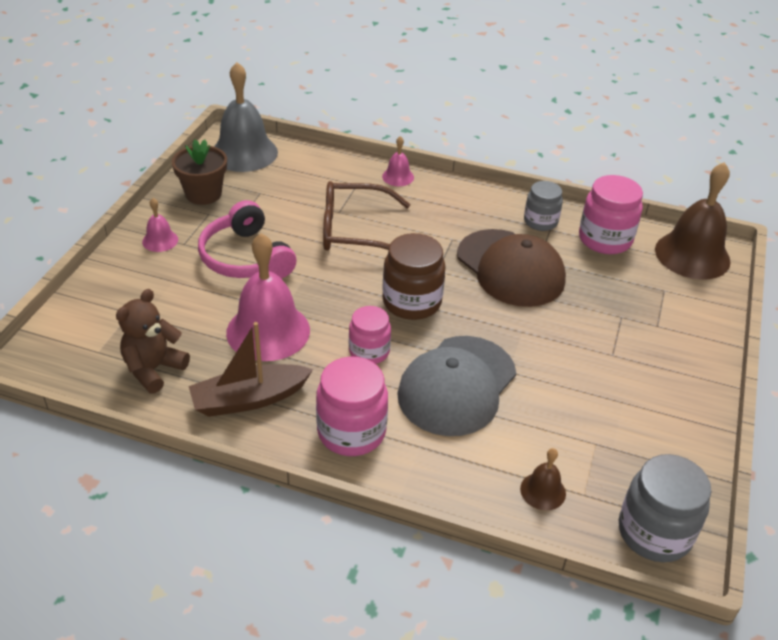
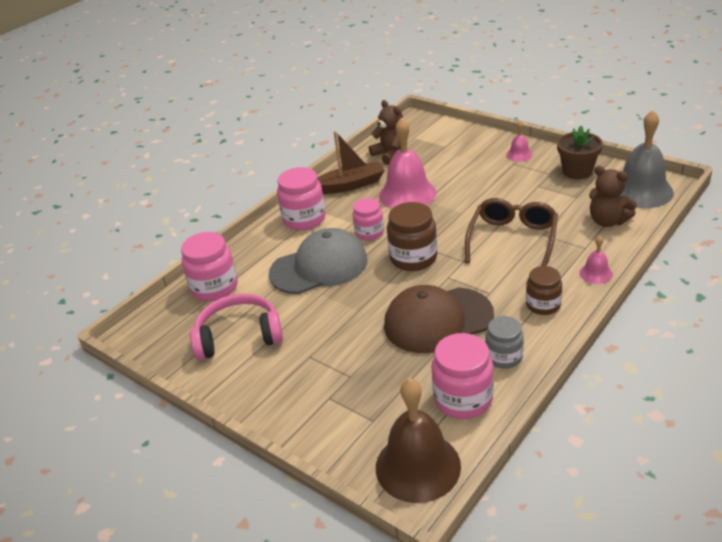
camera: 115 degrees right, 5 degrees down
brown boat [189,322,313,417] -> brown boat turned 75 degrees clockwise [317,131,385,194]
pink headphones [198,200,296,279] -> pink headphones moved to [190,294,283,360]
grey cap [397,336,516,436] -> grey cap turned 105 degrees clockwise [269,228,367,294]
brown bell [520,448,566,510] -> pink jar [181,232,238,301]
grey jar [619,454,711,562] -> none
none -> brown jar [526,266,562,315]
none -> brown teddy bear [589,166,637,227]

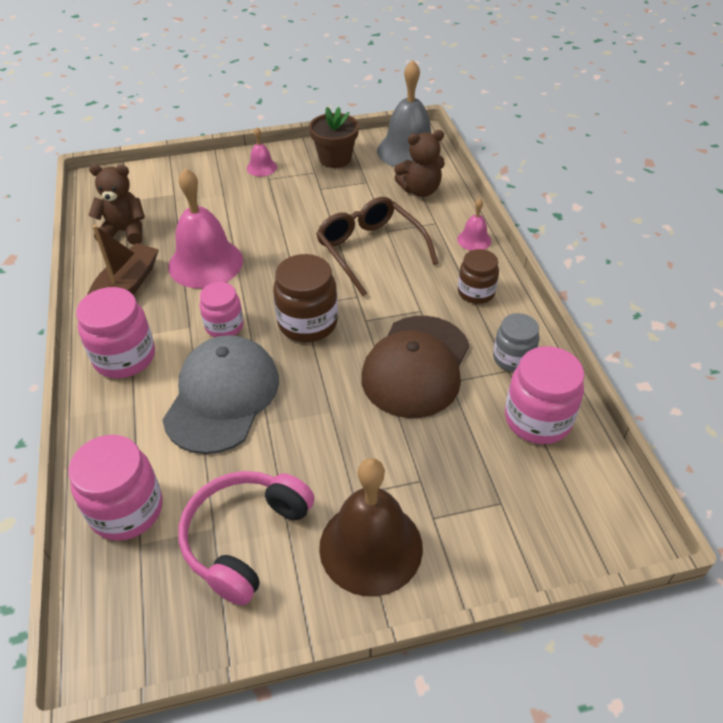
camera: 55 degrees left, 10 degrees up
brown bell [376,378,461,503] -> brown bell moved to [319,458,423,596]

